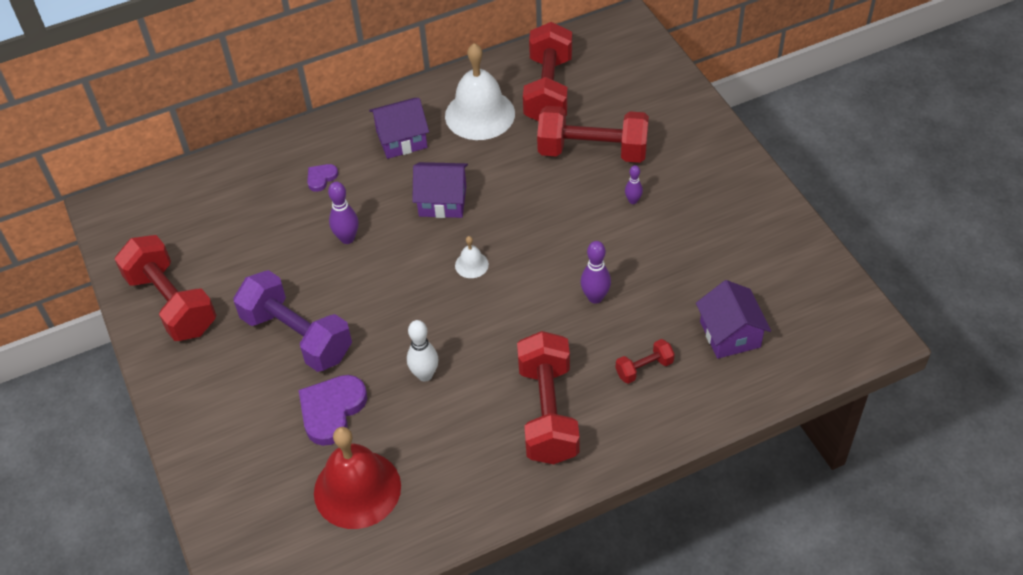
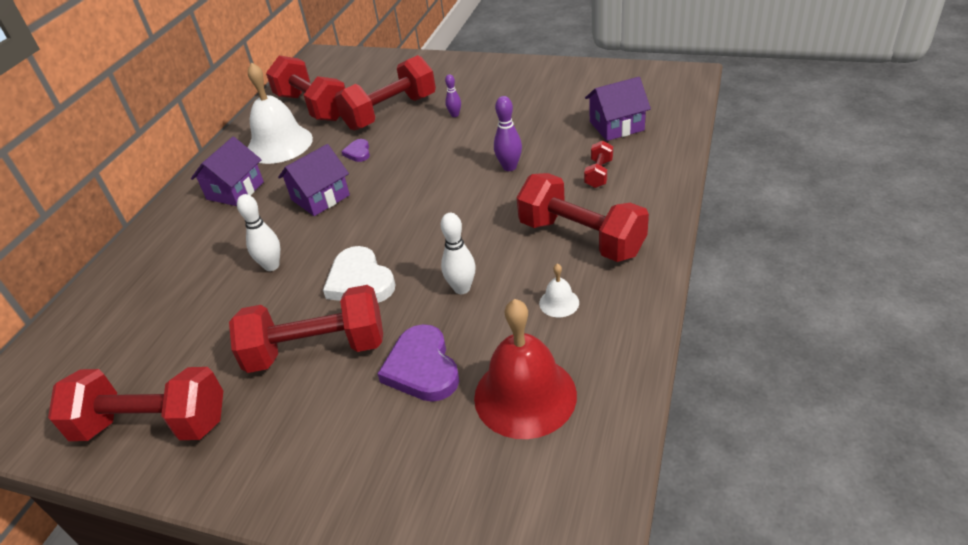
camera: 45 degrees left, 10 degrees down
purple dumbbell [233,270,352,372] -> red dumbbell [229,285,383,373]
purple heart [307,164,338,192] -> purple heart moved to [341,139,370,162]
purple bowling pin [328,182,359,244] -> white bowling pin [237,194,280,271]
white bell [455,236,489,278] -> white bell moved to [539,264,579,317]
purple house [696,280,771,359] -> purple house turned 45 degrees counterclockwise [585,77,651,141]
none -> white heart [323,246,396,303]

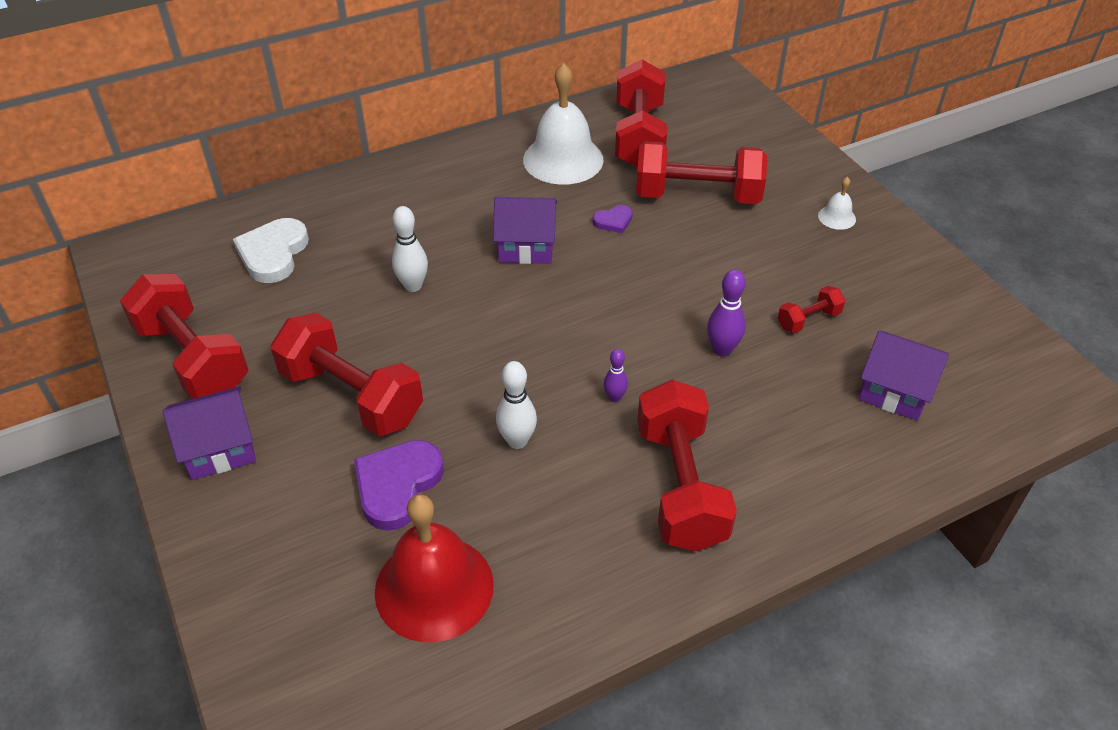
camera: 40 degrees right, 5 degrees up
purple house [191,137,264,206] -> purple house moved to [163,386,256,480]
white heart [323,246,396,303] -> white heart moved to [233,218,309,283]
purple heart [341,139,370,162] -> purple heart turned 150 degrees counterclockwise [592,205,633,233]
purple bowling pin [445,74,461,117] -> purple bowling pin moved to [604,349,628,402]
white bell [539,264,579,317] -> white bell moved to [818,177,856,230]
red dumbbell [584,141,613,188] -> red dumbbell moved to [778,286,846,333]

